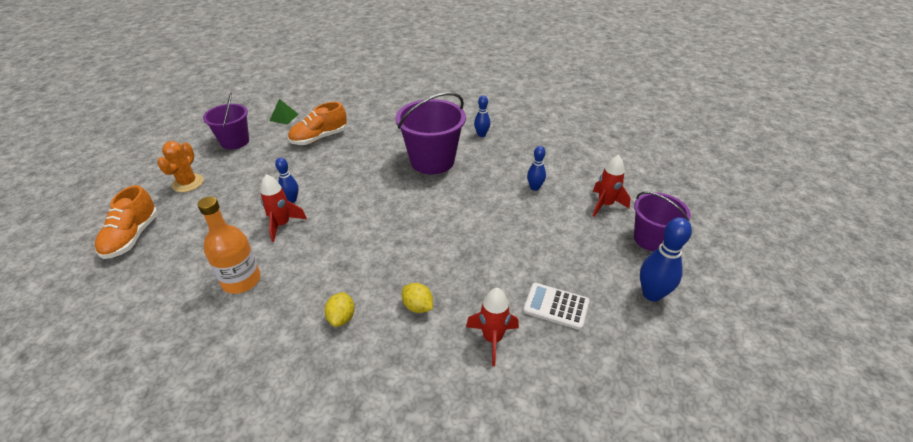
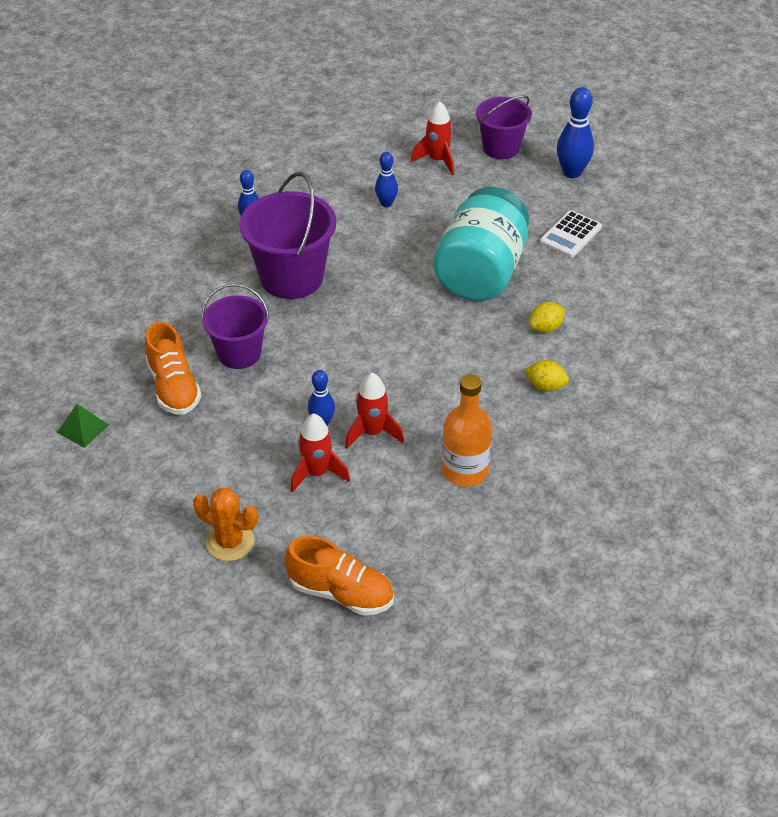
camera: 75 degrees left, 5 degrees up
purple bucket [203,93,249,150] -> purple bucket moved to [201,284,269,369]
red rocket [466,288,519,366] -> red rocket moved to [290,413,350,493]
none -> turquoise jar [433,187,529,301]

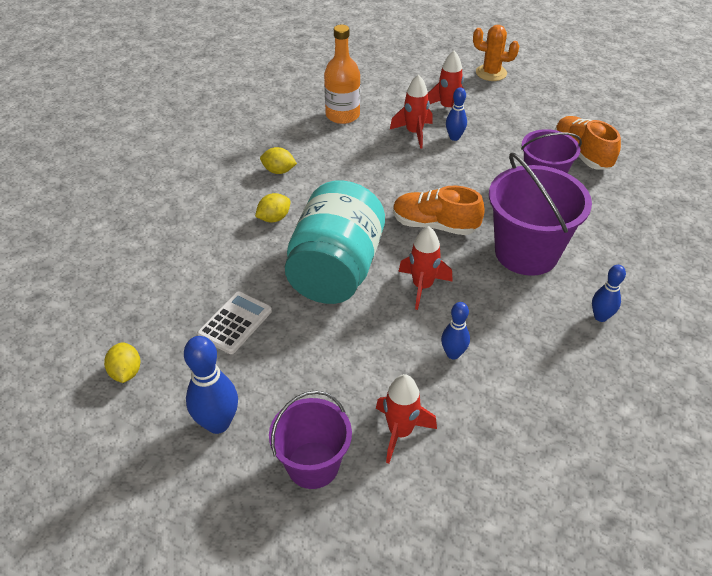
camera: 175 degrees right, 0 degrees up
green pyramid [57,404,109,448] -> none
orange shoe [285,536,394,616] -> orange shoe moved to [393,186,485,235]
none -> yellow lemon [104,342,141,383]
none -> red rocket [398,226,453,310]

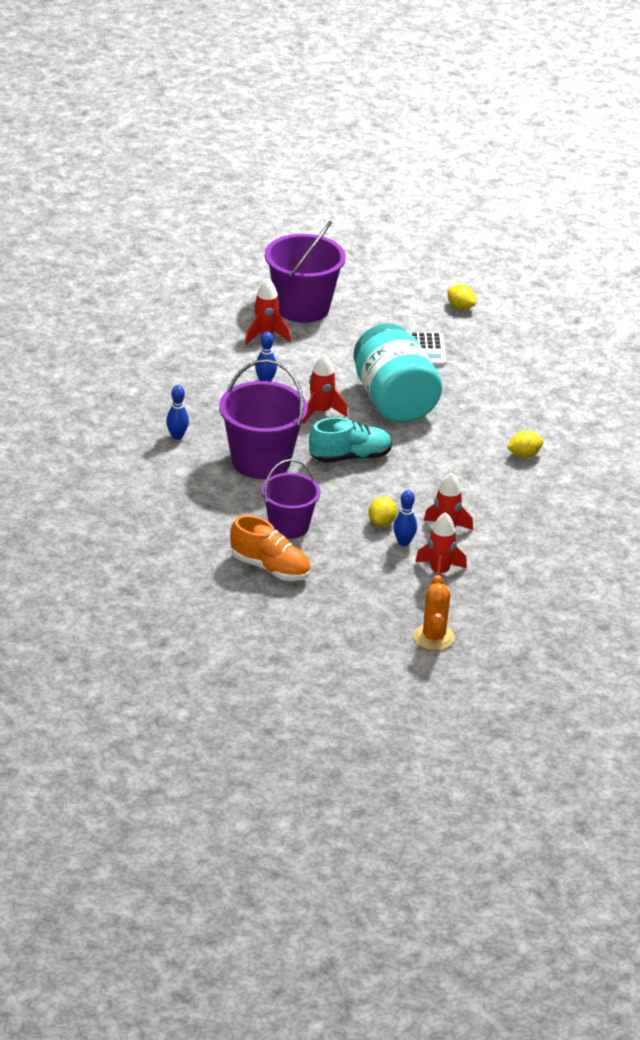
camera: 145 degrees right, 10 degrees down
blue bowling pin [184,336,238,434] -> none
yellow lemon [255,193,291,223] -> yellow lemon moved to [369,497,397,527]
purple bucket [269,391,352,489] -> purple bucket [265,221,346,323], size x1.54
orange bottle [324,25,360,124] -> none
orange shoe [393,186,485,235] -> turquoise shoe [309,417,392,463]
orange cactus [473,25,519,81] -> orange cactus turned 75 degrees counterclockwise [413,575,455,650]

